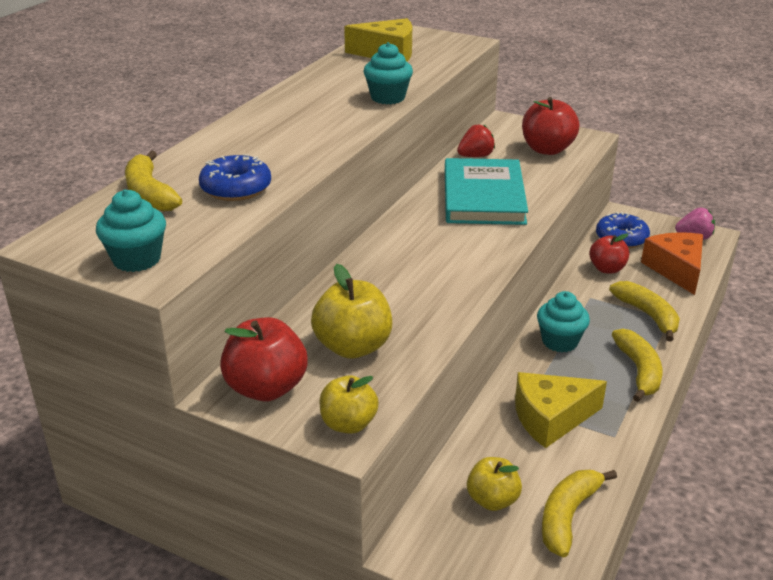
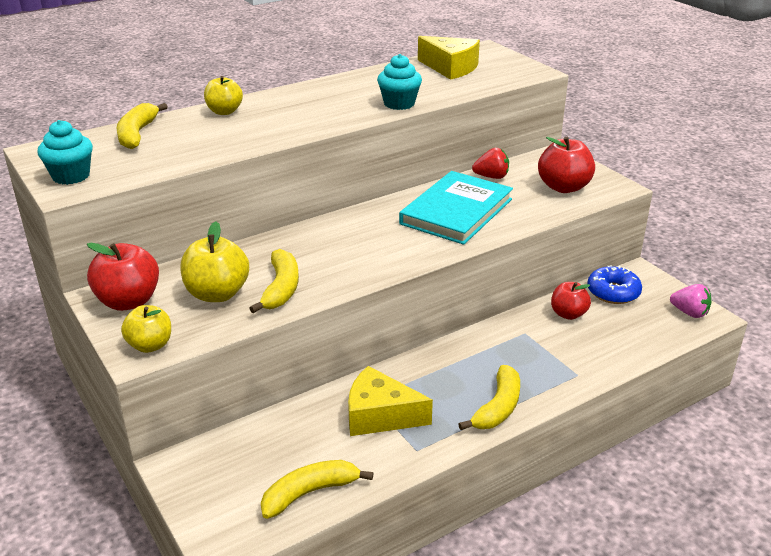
camera: 30 degrees right, 0 degrees up
blue donut [199,154,271,201] -> none
yellow apple [467,457,522,511] -> yellow apple moved to [204,76,243,115]
turquoise cupcake [537,291,590,352] -> none
yellow banana [609,281,680,342] -> yellow banana moved to [249,249,299,313]
orange cheese [641,232,703,295] -> none

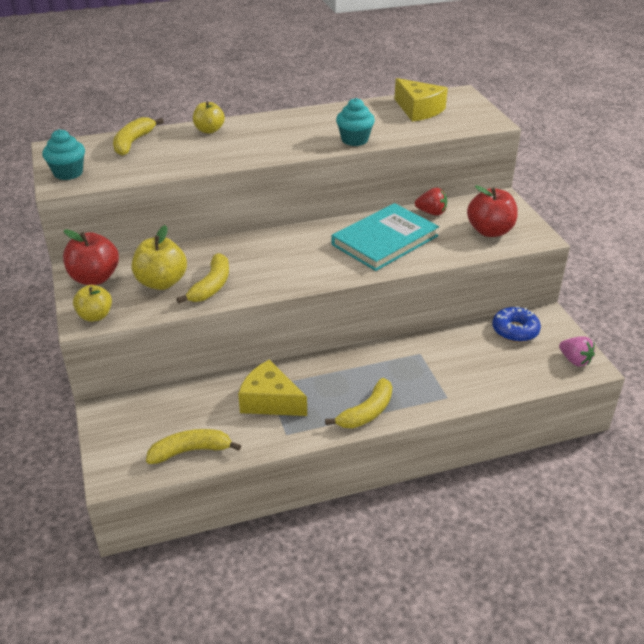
camera: 15 degrees right, 5 degrees up
red apple [551,282,591,320] -> none

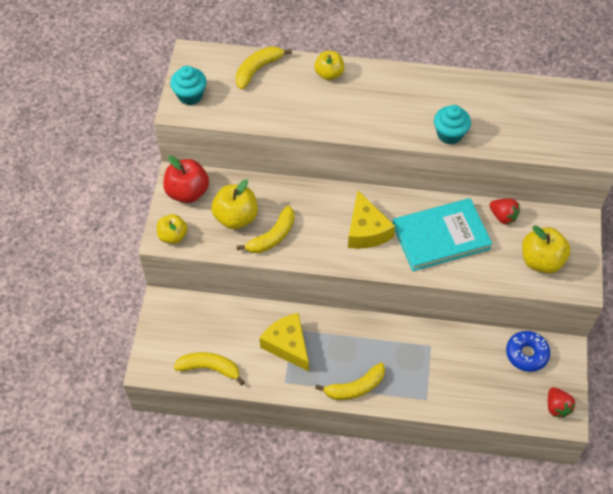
camera: 25 degrees right, 20 degrees up
yellow cheese [394,78,448,122] -> yellow cheese moved to [348,191,395,249]
red apple [467,185,518,237] -> yellow apple [522,225,571,274]
pink strawberry [559,336,595,366] -> red strawberry [548,387,575,418]

